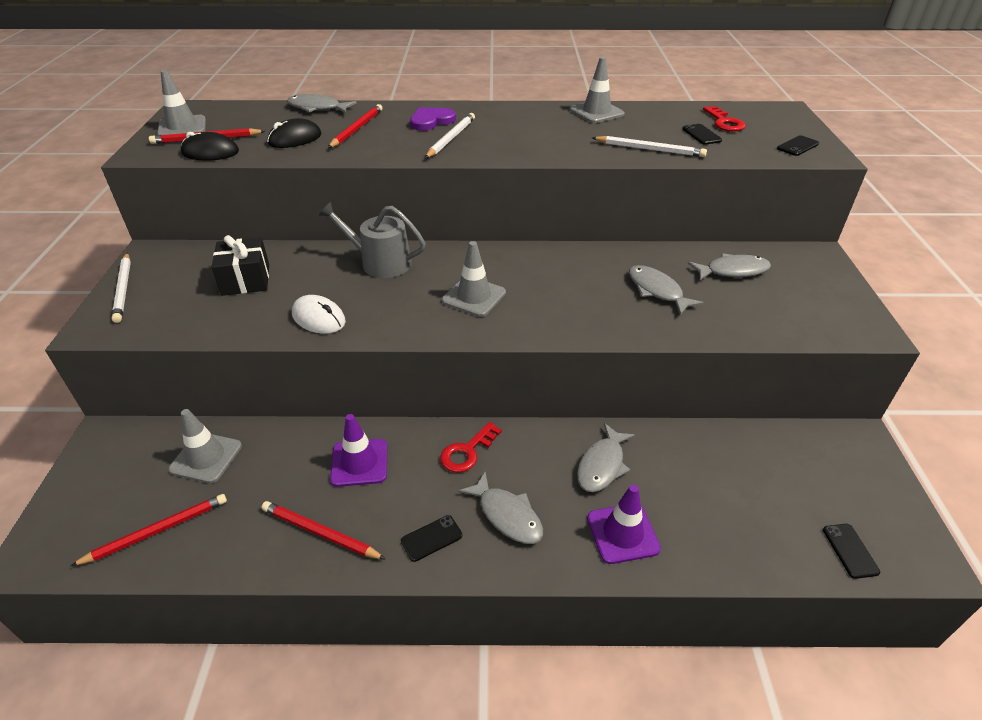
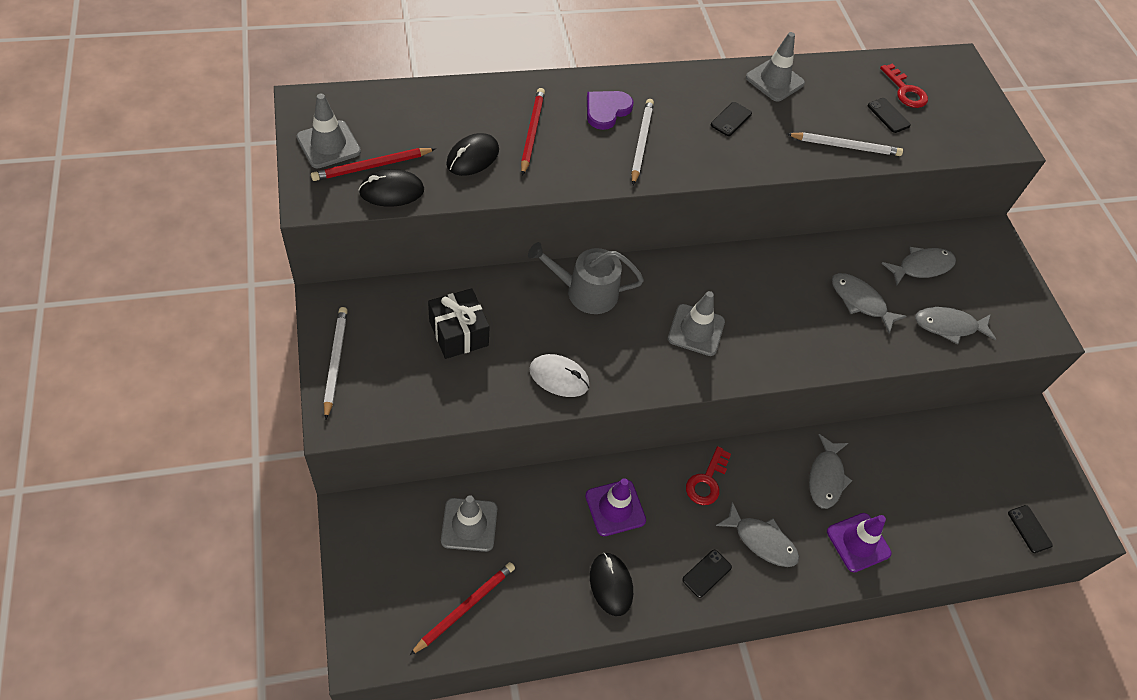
camera: 20 degrees left, 15 degrees up
white pencil [112,253,131,323] -> white pencil turned 150 degrees counterclockwise [324,307,348,420]
red pencil [262,501,385,559] -> black mouse [590,553,633,616]
grey fish [287,94,357,113] -> grey fish moved to [915,307,996,344]
black phone [777,135,819,156] -> black phone moved to [711,102,752,136]

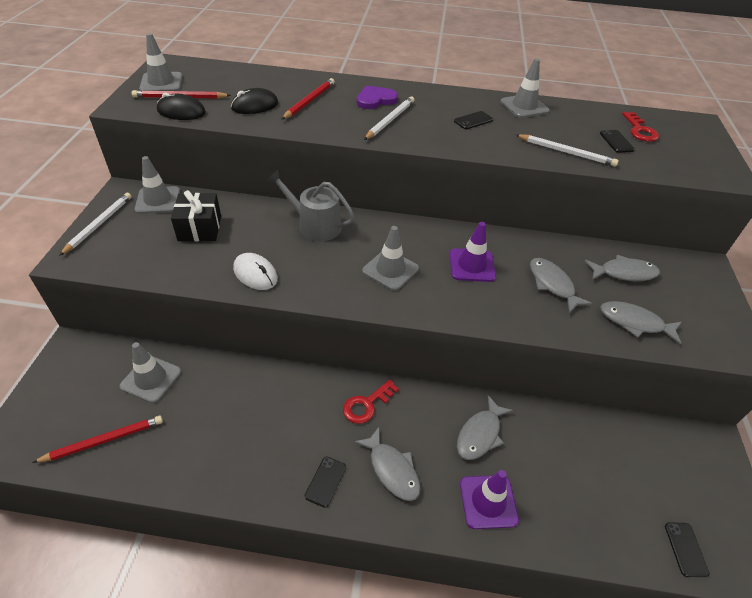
camera: 25 degrees right, 10 degrees down
purple traffic cone [585,478,646,536] -> purple traffic cone moved to [450,222,496,282]
black mouse [590,553,633,616] -> none
black phone [682,550,732,598] -> black phone turned 45 degrees counterclockwise [305,457,346,508]
none -> grey traffic cone [135,156,180,214]

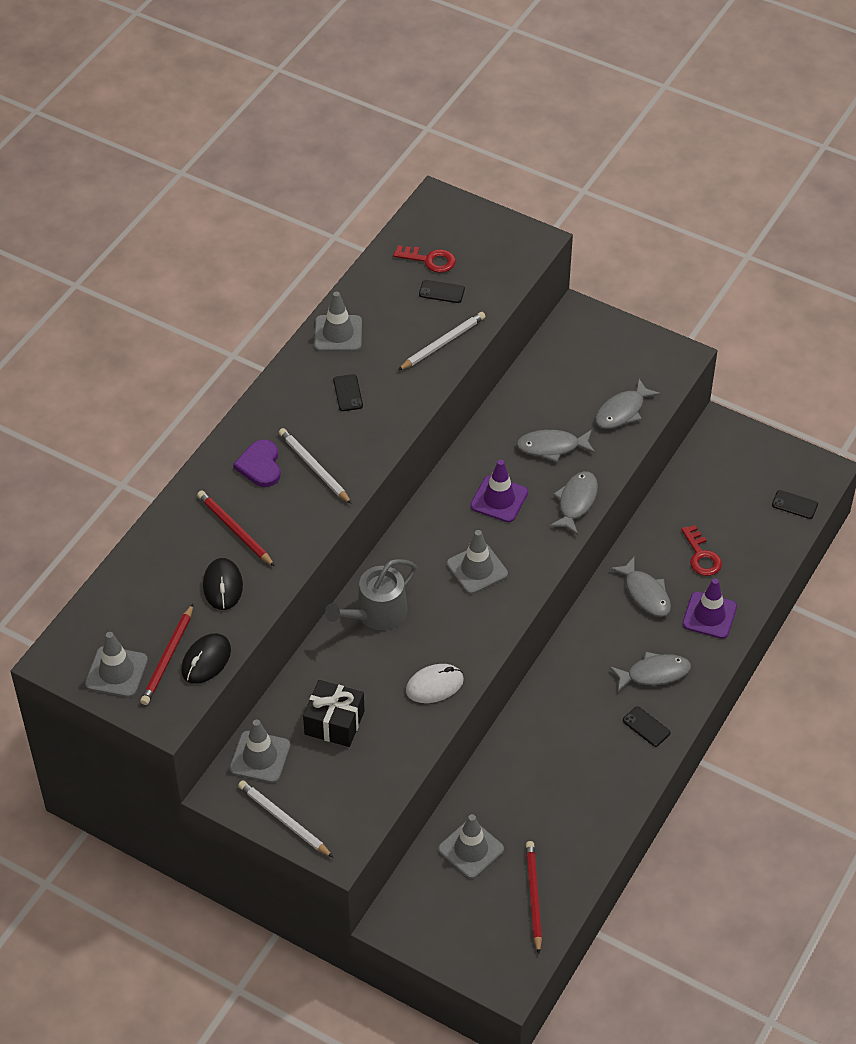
camera: 65 degrees left, 5 degrees up
red key [343,379,399,424] -> red key moved to [681,525,722,576]
grey fish [585,255,660,281] -> grey fish moved to [549,471,598,535]

